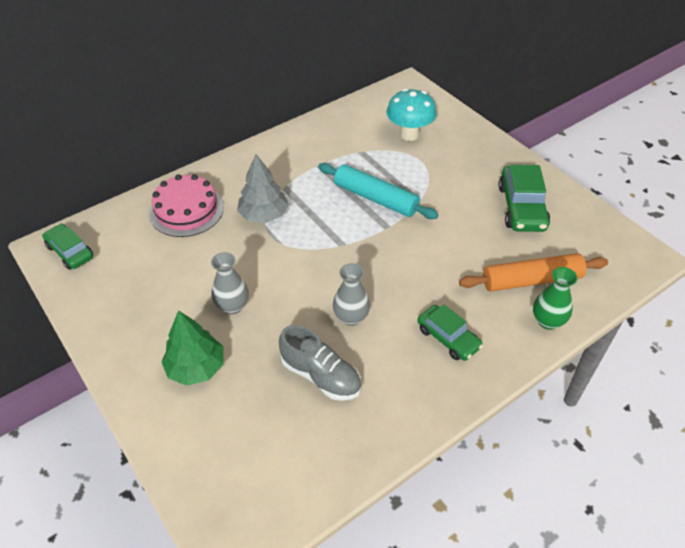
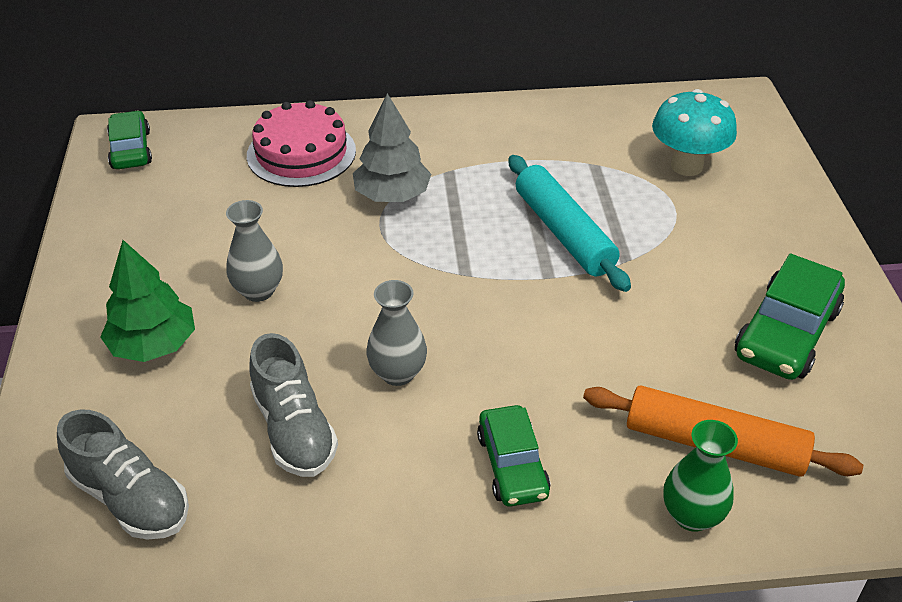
camera: 30 degrees right, 5 degrees down
none -> grey shoe [57,409,189,540]

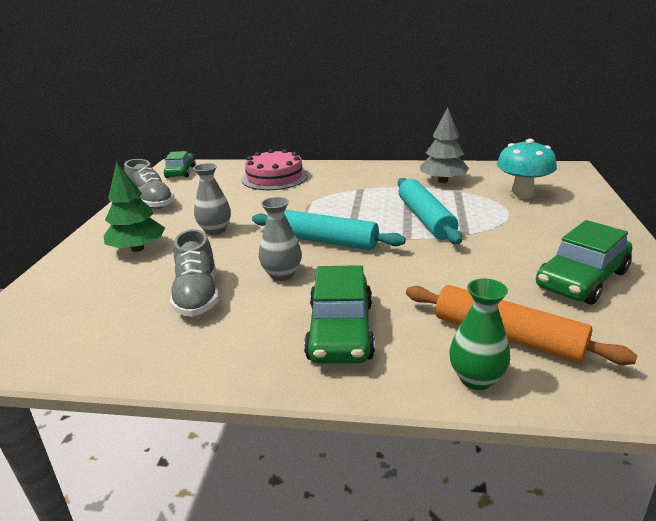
camera: 15 degrees right, 15 degrees down
grey shoe [57,409,189,540] -> grey shoe moved to [124,159,175,209]
grey tree [353,93,431,202] -> grey tree moved to [420,107,469,183]
green car [477,405,551,507] -> green car [304,265,375,364], size x1.51
none -> turquoise rolling pin [252,210,406,250]

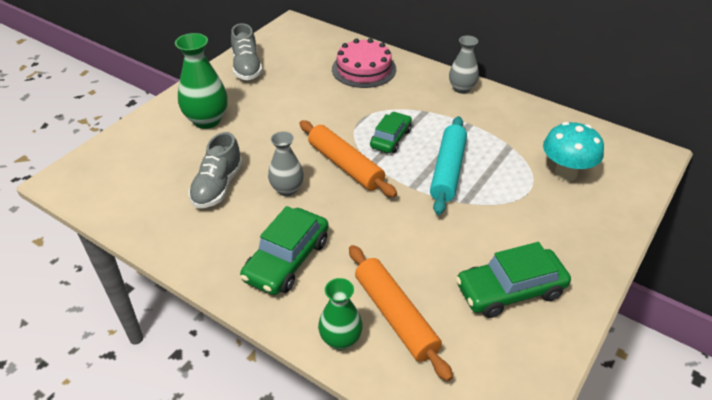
camera: 25 degrees right, 15 degrees up
green tree [104,162,165,252] -> green vase [175,33,228,129]
green car [164,151,196,178] -> green car moved to [370,112,412,153]
grey vase [193,163,231,235] -> grey vase moved to [449,36,479,94]
turquoise rolling pin [252,210,406,250] -> orange rolling pin [299,120,397,197]
grey tree [420,107,469,183] -> none

